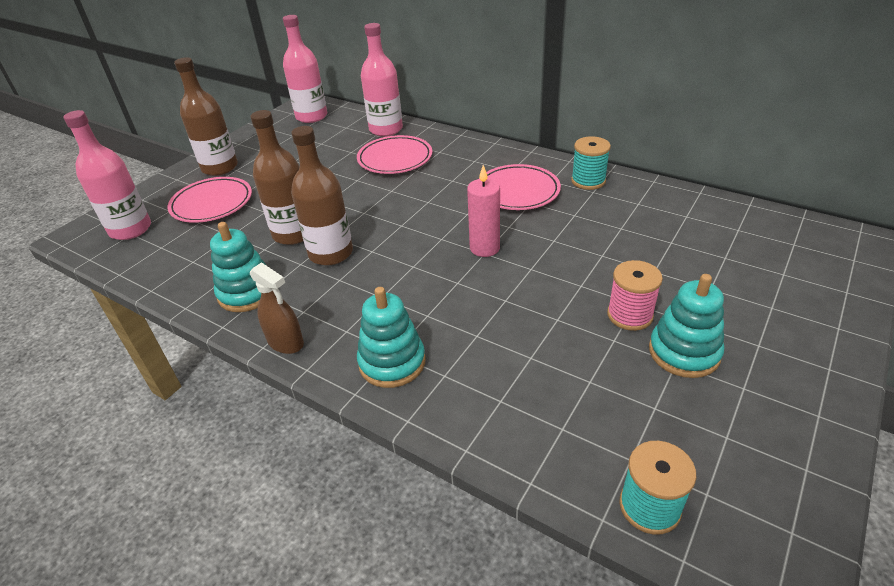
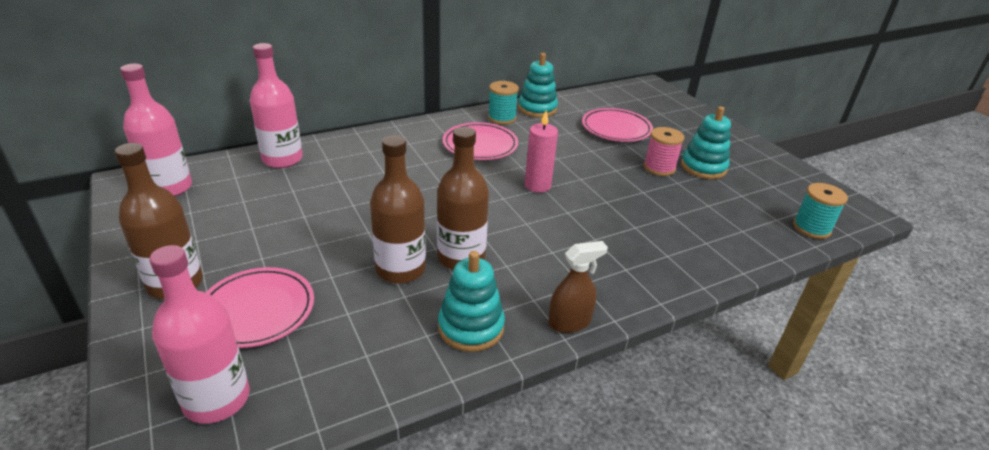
camera: 65 degrees left, 5 degrees down
pink plate [357,135,432,174] -> pink plate moved to [582,108,653,142]
turquoise stacking toy [357,287,426,388] -> turquoise stacking toy moved to [518,53,558,118]

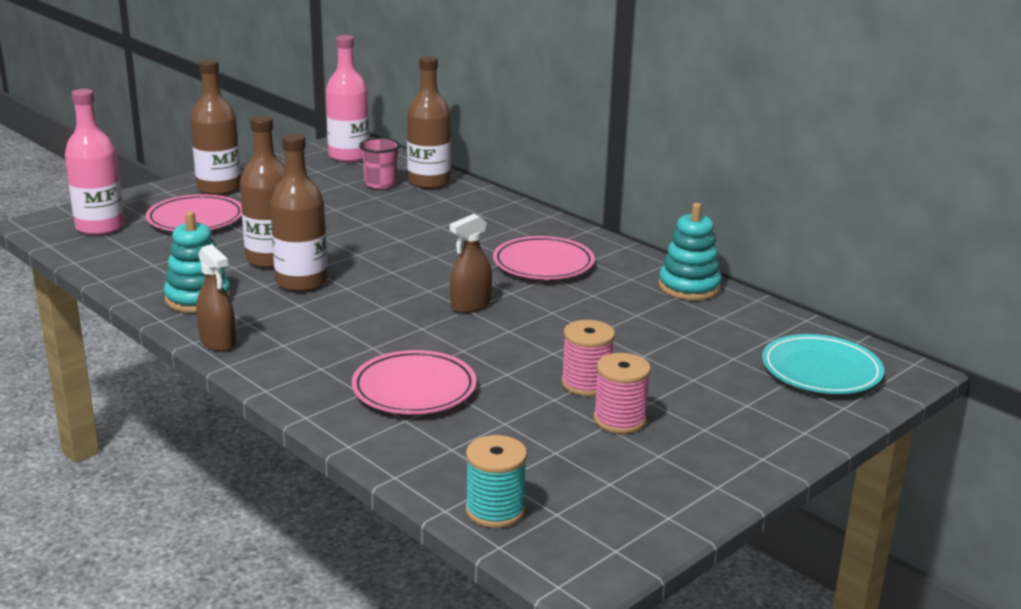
camera: 75 degrees right, 10 degrees down
pink bottle [250,43,303,168] -> brown bottle [407,56,451,189]
turquoise spool [488,81,519,125] -> none
pink candle [525,110,558,193] -> brown spray bottle [450,214,492,313]
pink plate [582,108,653,142] -> pink plate moved to [352,350,477,414]
turquoise stacking toy [681,106,731,179] -> pink spool [594,353,651,434]
none -> pink cup [359,138,400,189]
none -> turquoise plate [762,334,884,394]

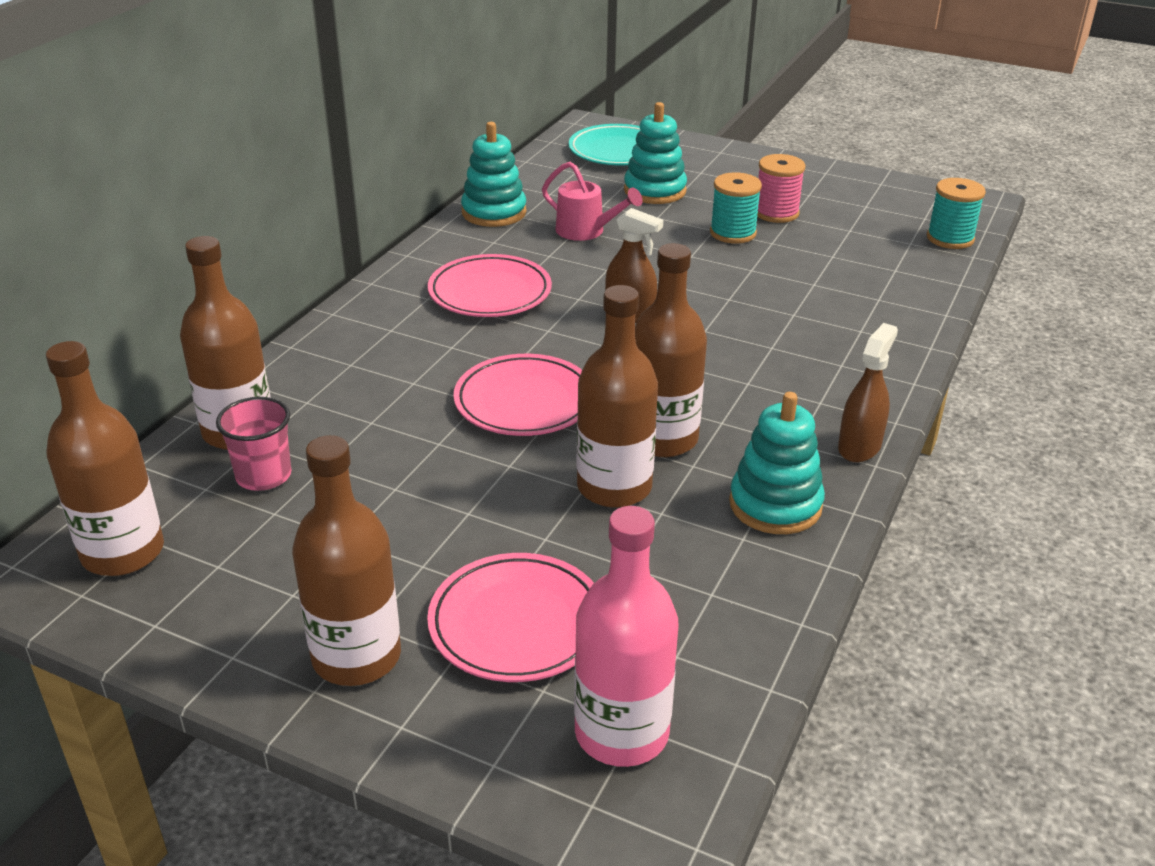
camera: 110 degrees left, 10 degrees up
pink bottle [326,35,369,162] -> brown bottle [46,341,164,576]
pink plate [352,350,477,414] -> pink plate moved to [454,354,582,436]
pink spool [561,320,615,396] -> turquoise spool [710,172,762,244]
none -> pink watering can [542,162,643,241]
none -> turquoise stacking toy [624,102,687,204]

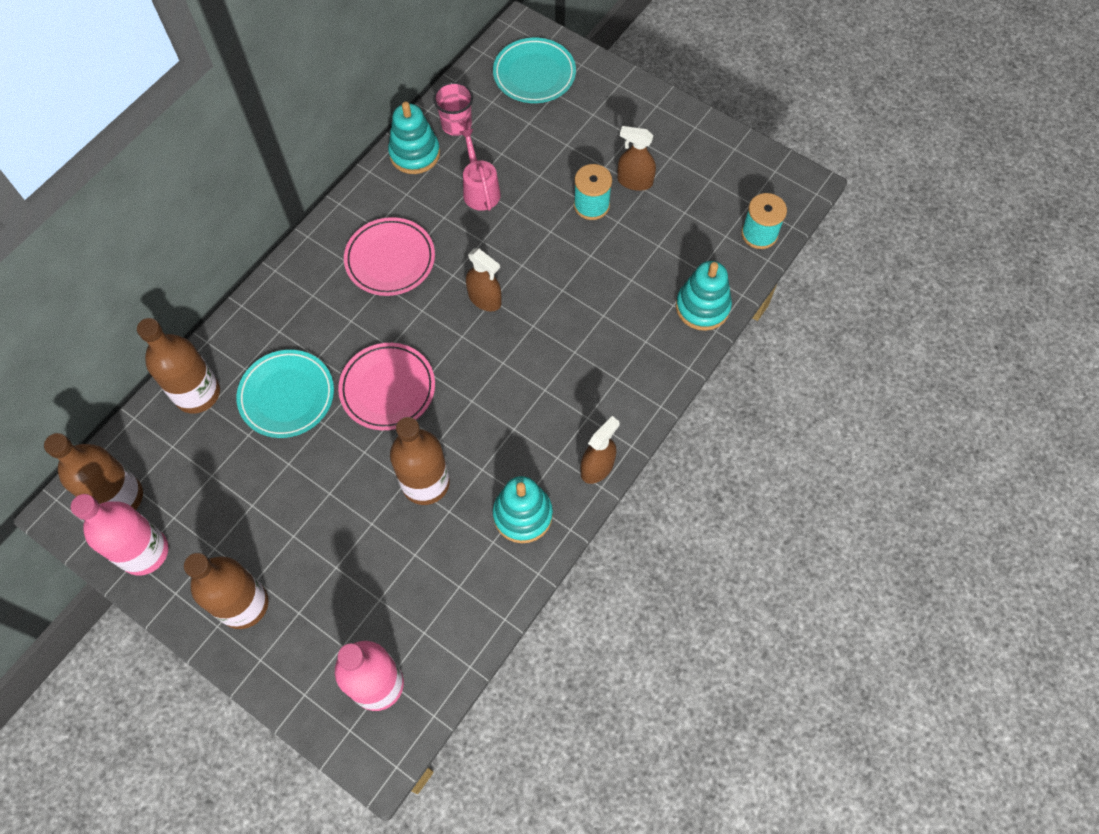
camera: 10 degrees right, 30 degrees up
pink cup [216,397,291,491] -> pink cup moved to [433,82,473,136]
pink plate [427,553,594,682] -> none
pink watering can [542,162,643,241] -> pink watering can turned 150 degrees counterclockwise [460,128,501,211]
turquoise stacking toy [624,102,687,204] -> turquoise stacking toy moved to [676,261,732,331]
brown bottle [635,243,707,457] -> none
pink spool [757,154,805,223] -> brown spray bottle [617,126,656,191]
none -> pink bottle [71,494,168,575]
none -> turquoise plate [236,350,334,438]

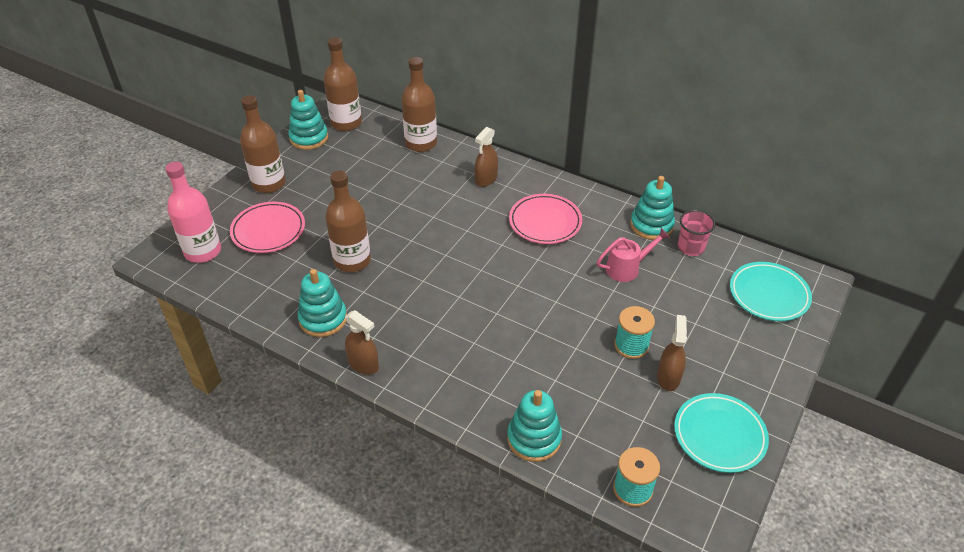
camera: 85 degrees right, 20 degrees down
pink bottle [71,494,168,575] -> turquoise stacking toy [288,90,328,150]
turquoise plate [236,350,334,438] -> turquoise plate moved to [674,393,769,473]
pink plate [338,343,435,430] -> pink plate moved to [230,202,305,253]
brown spray bottle [466,248,502,312] -> brown spray bottle moved to [475,127,498,187]

